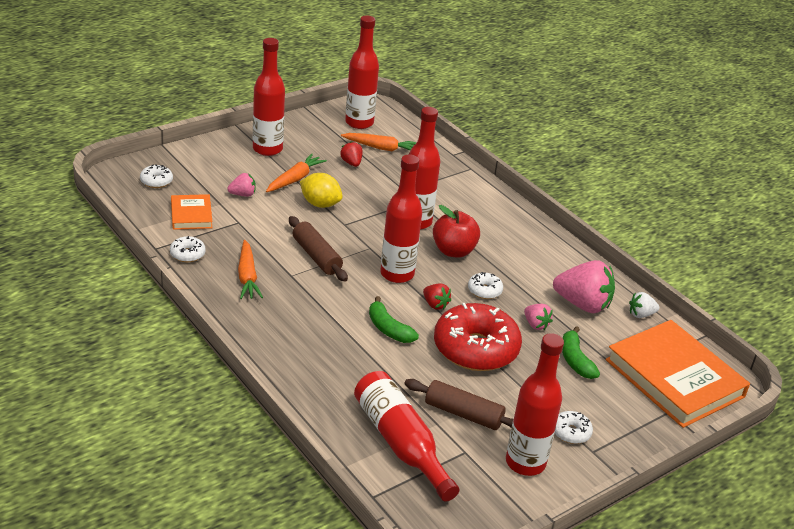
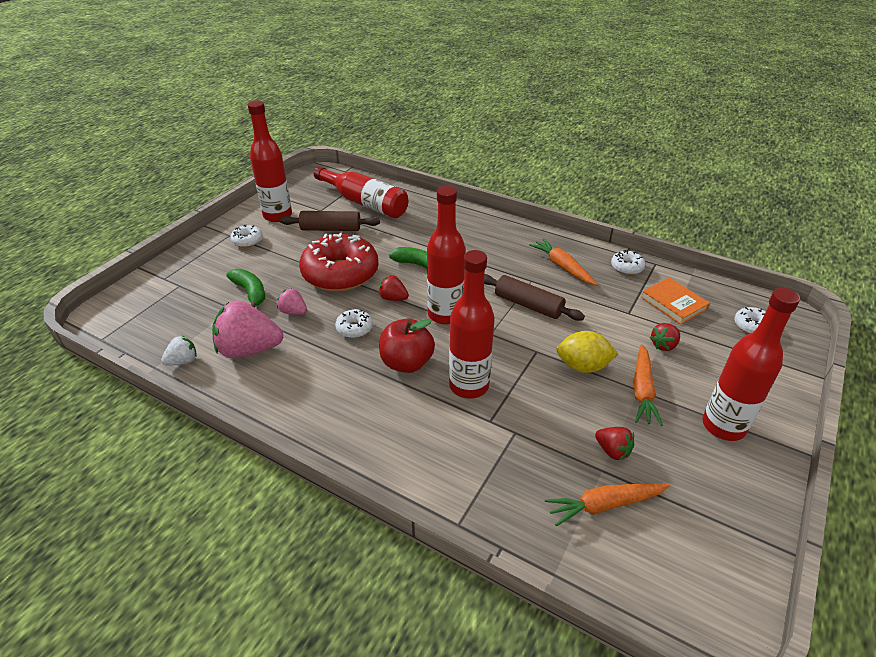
camera: 160 degrees right, 5 degrees up
pink strawberry [227,173,256,197] -> red strawberry [650,323,680,351]
red bottle [345,16,379,129] -> none
orange book [606,320,750,428] -> none

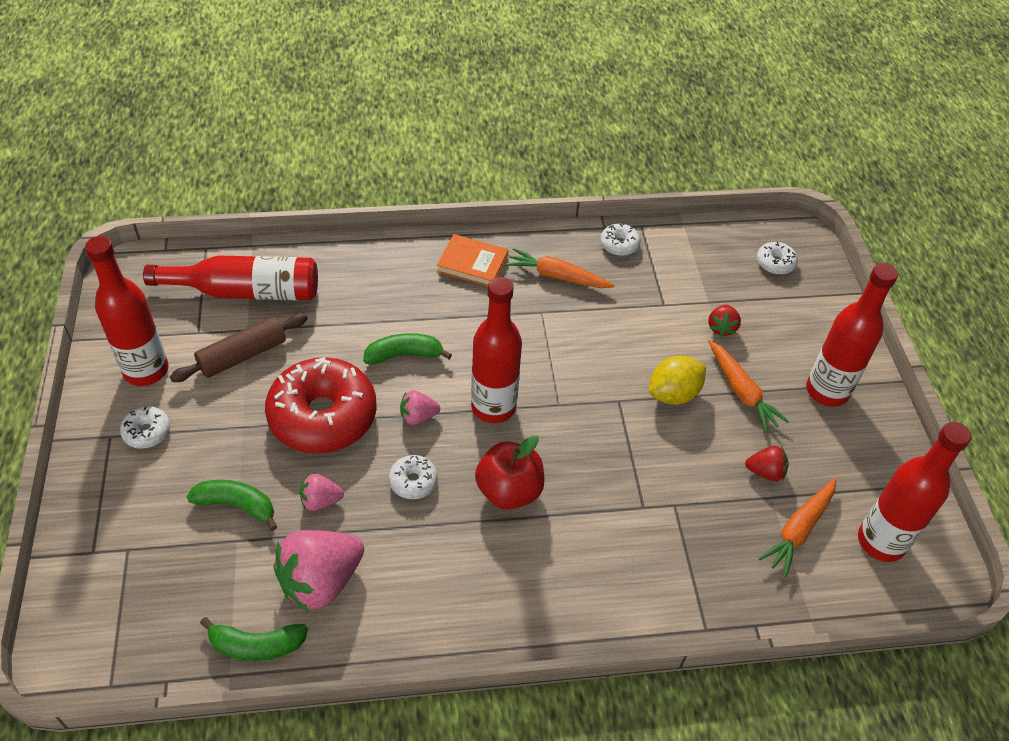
camera: 40 degrees left, 10 degrees up
white strawberry [161,335,197,366] -> green banana [200,617,308,661]
red strawberry [379,275,409,301] -> pink strawberry [400,390,440,425]
red bottle [449,250,495,399] -> red bottle moved to [858,422,971,562]
brown rolling pin [484,274,585,321] -> none
orange book [641,277,710,325] -> orange book moved to [437,234,508,286]

